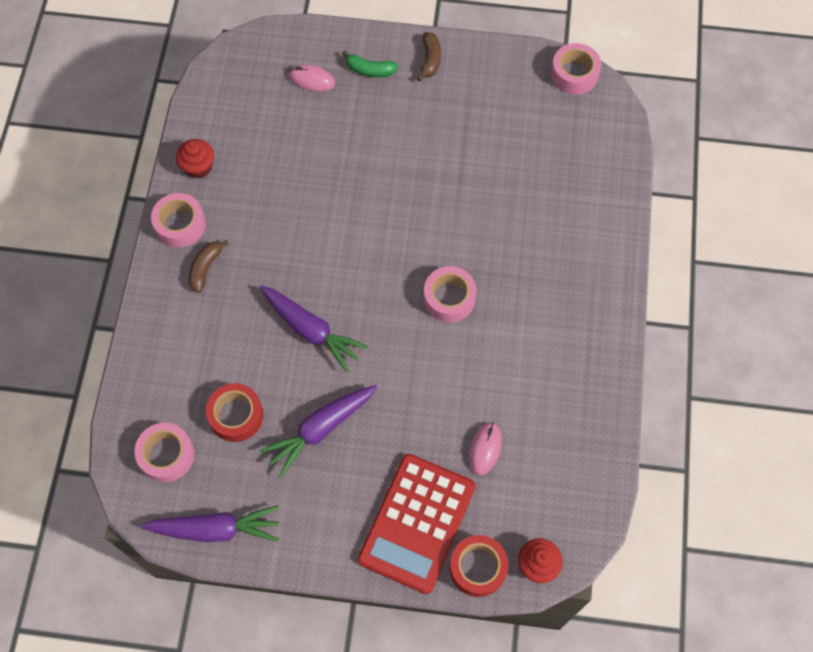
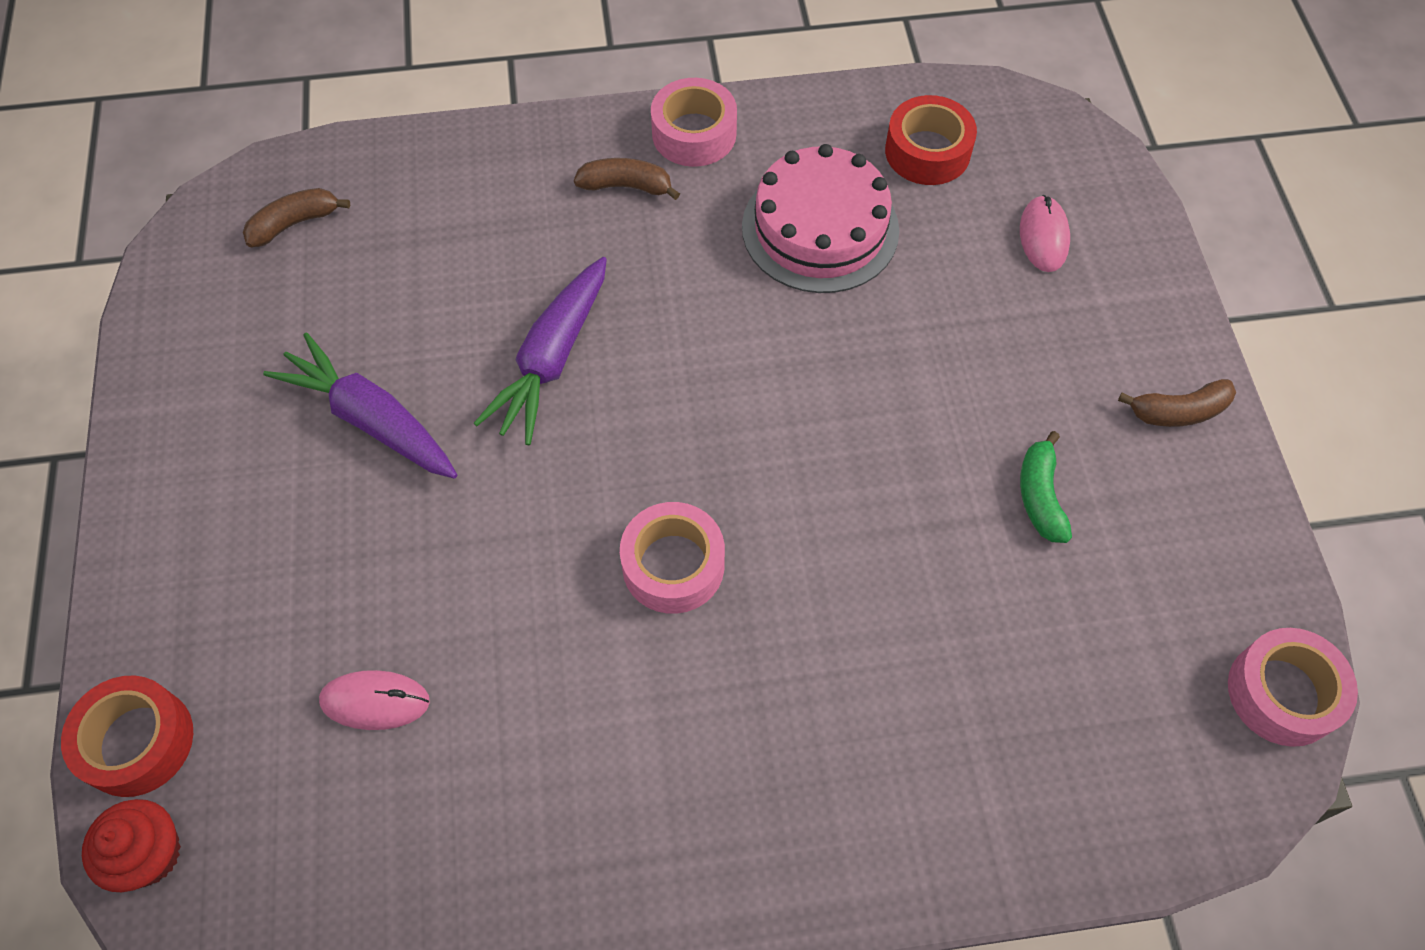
camera: 75 degrees right, 5 degrees down
pink tape [134,423,194,482] -> brown banana [243,188,350,248]
purple carrot [141,505,279,542] -> none
red cupcake [176,139,214,179] -> none
red tape [206,383,263,442] -> red tape moved to [885,95,977,185]
green banana [342,50,398,77] -> green banana moved to [1020,431,1072,543]
red calculator [358,454,475,594] -> none
none -> pink cake [742,144,899,293]

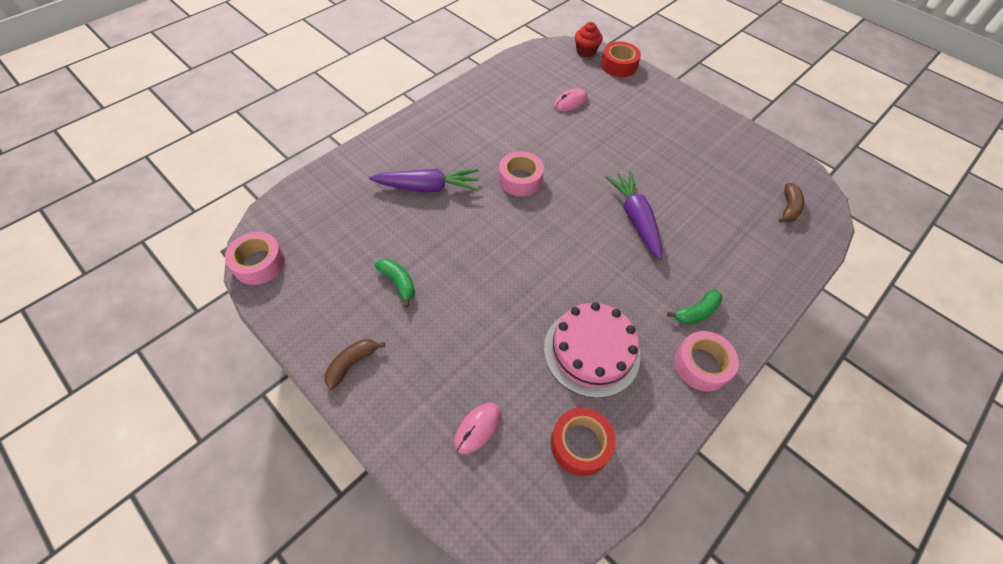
camera: 140 degrees right, 5 degrees down
purple carrot [263,333,457,479] -> purple carrot moved to [369,168,479,192]
brown banana [574,158,680,200] -> green banana [667,289,722,324]
pink mouse [1020,195,1070,272] -> pink mouse turned 75 degrees clockwise [454,403,501,454]

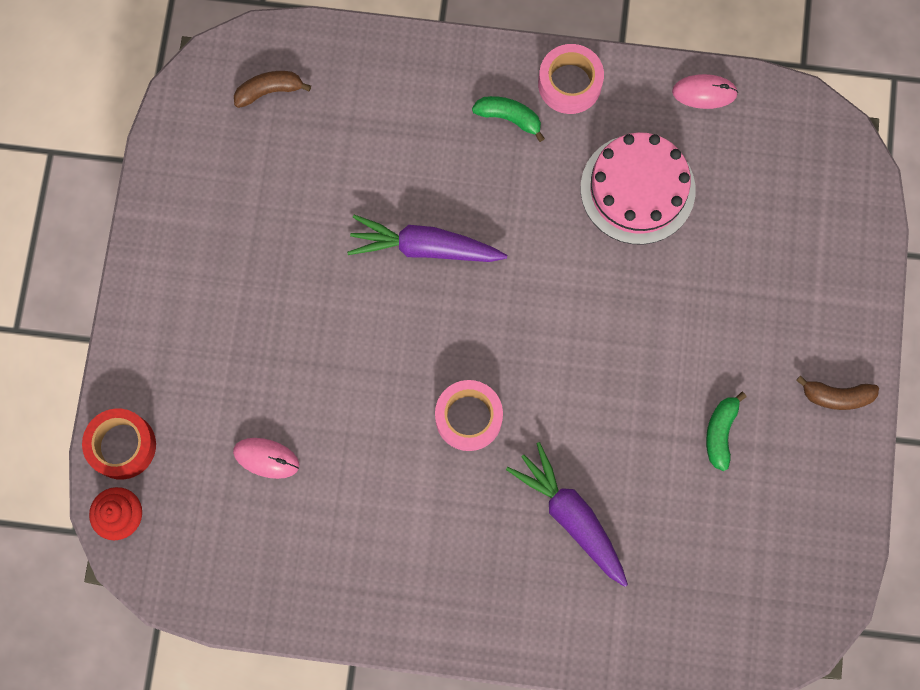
camera: 125 degrees left, 20 degrees up
pink tape [225,232,285,285] -> none
pink mouse [454,403,501,454] -> pink mouse moved to [672,74,738,109]
red tape [551,408,616,476] -> none
purple carrot [605,171,662,260] -> purple carrot turned 60 degrees clockwise [347,215,507,262]

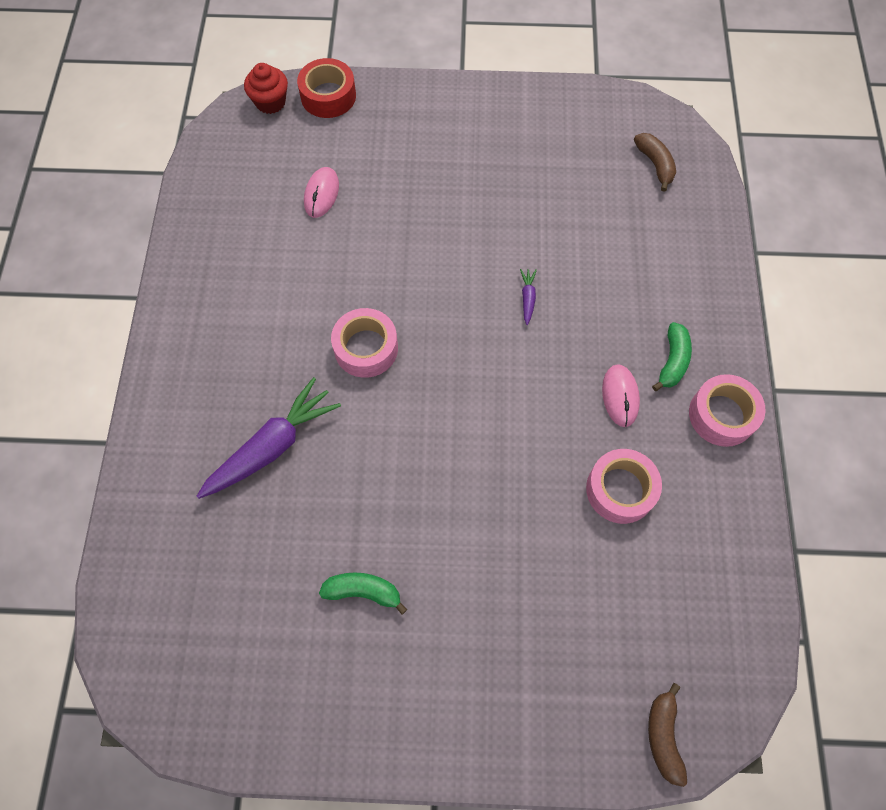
camera: 85 degrees right, 10 degrees down
purple carrot [347,215,507,262] -> purple carrot [520,269,537,325], size x0.42
pink cake [581,132,695,245] -> pink tape [586,449,662,524]
pink mouse [672,74,738,109] -> pink mouse moved to [602,364,640,427]
brown banana [796,376,879,410] -> brown banana moved to [648,683,687,787]

